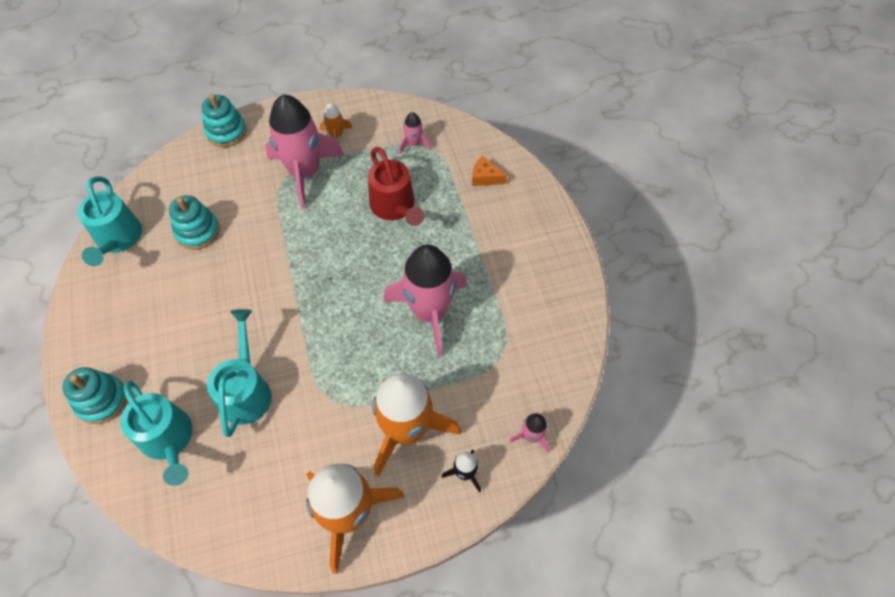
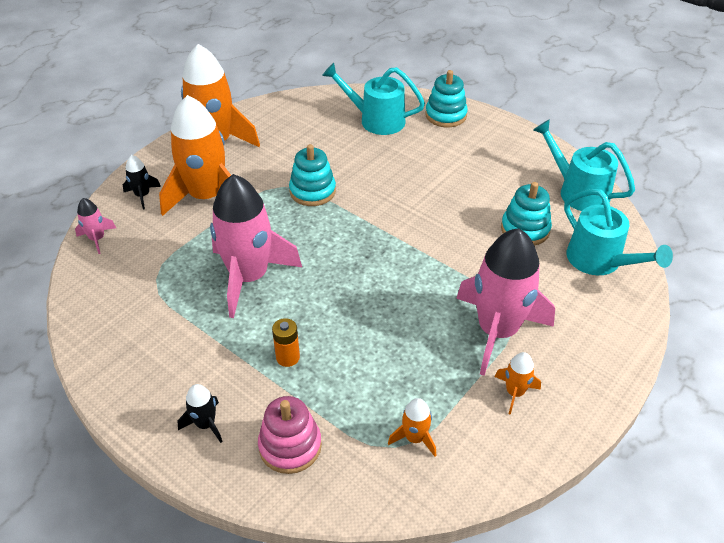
camera: 145 degrees right, 15 degrees down
turquoise stacking toy [202,94,247,147] -> turquoise stacking toy moved to [289,144,336,206]
turquoise watering can [207,309,272,437] -> turquoise watering can moved to [564,189,673,275]
red watering can [368,147,424,226] -> none
pink rocket [399,112,431,153] -> orange rocket [388,398,436,456]
orange cheese [472,156,507,186] -> pink stacking toy [258,396,322,474]
none -> black rocket [177,384,223,443]
none -> orange battery [272,318,300,367]

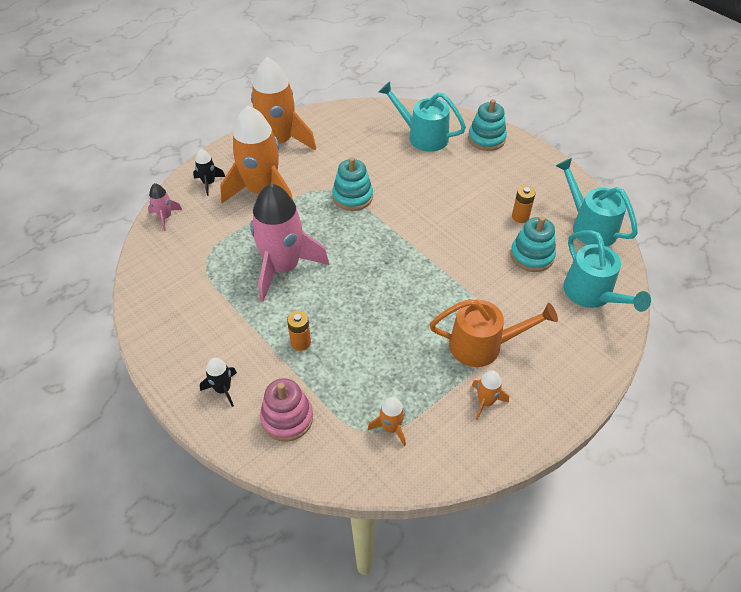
camera: 10 degrees right, 5 degrees up
pink rocket [456,228,555,376] -> orange watering can [430,299,558,367]
none -> orange battery [512,186,536,223]

